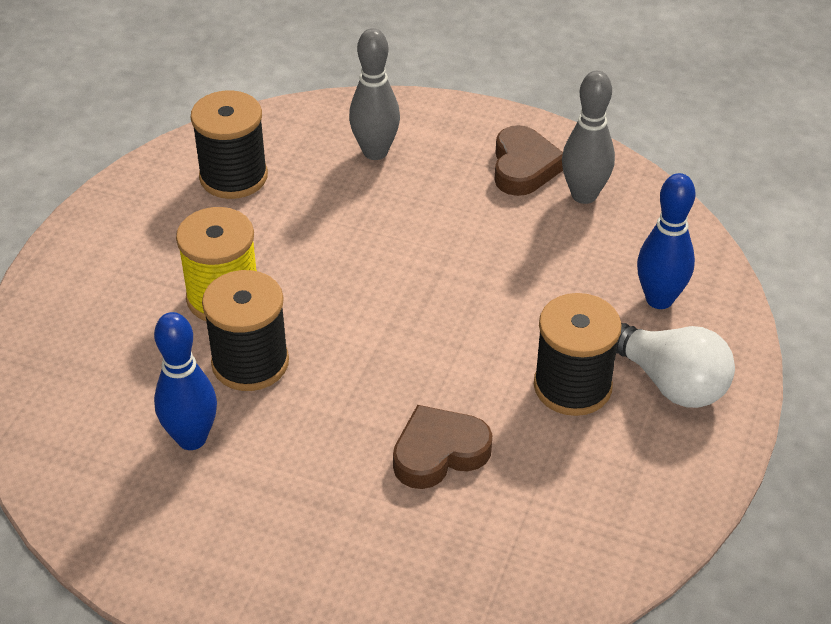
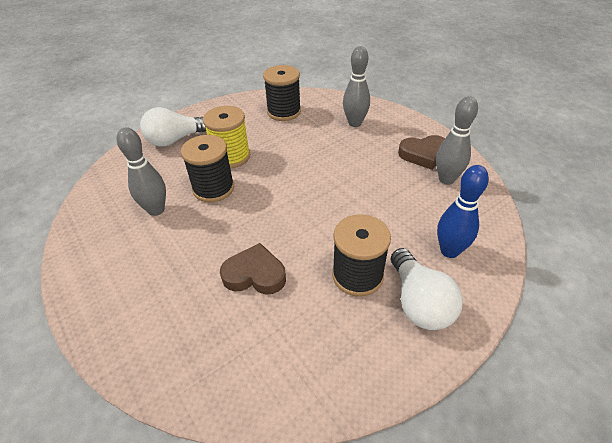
camera: 35 degrees right, 0 degrees up
blue bowling pin [154,312,217,450] -> grey bowling pin [117,127,166,216]
brown heart [495,125,563,196] -> brown heart turned 45 degrees clockwise [398,135,445,170]
none -> white light bulb [140,107,206,147]

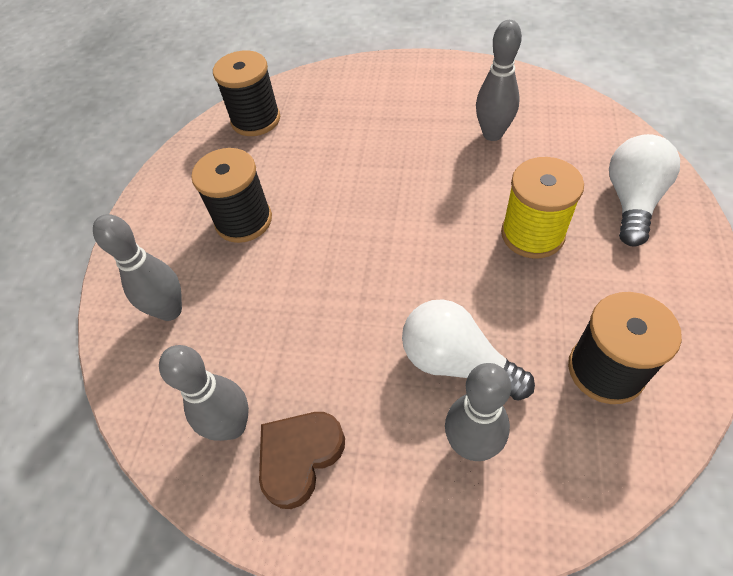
camera: 140 degrees right, 10 degrees up
black spool [181,135,234,203] -> black spool moved to [213,50,280,136]
brown heart [220,243,286,295] -> none
white light bulb [391,248,463,330] -> white light bulb moved to [402,299,535,401]
blue bowling pin [437,165,489,258] -> grey bowling pin [93,214,182,321]

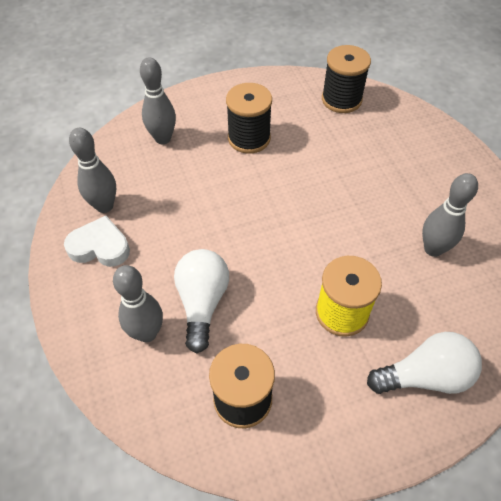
camera: 55 degrees right, 0 degrees up
brown heart [259,412,345,509] -> white heart [64,216,130,267]

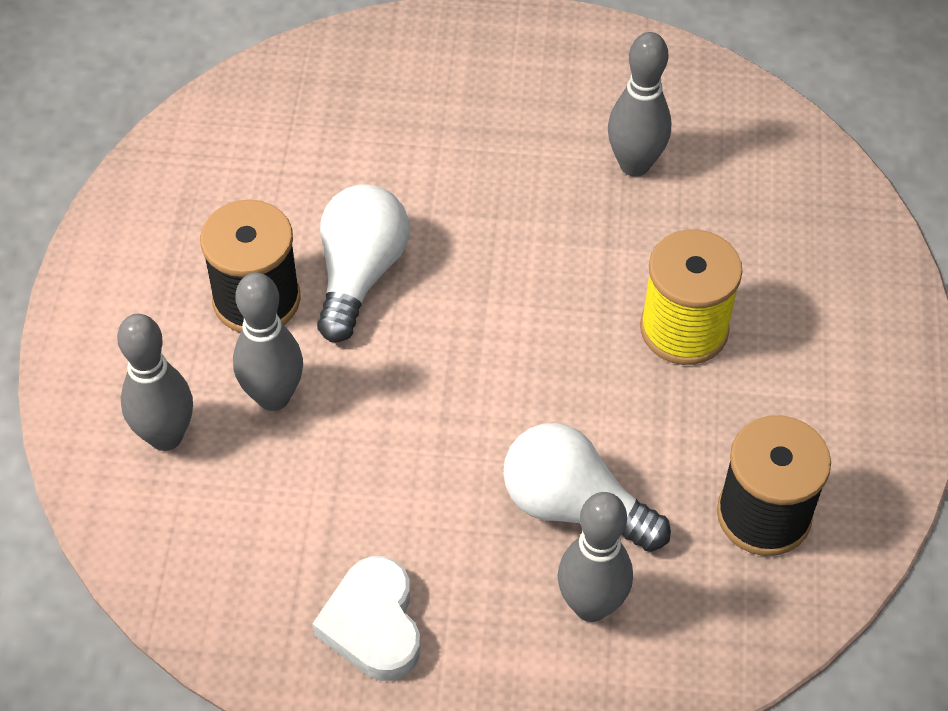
camera: 65 degrees left, 0 degrees up
white heart [64,216,130,267] -> white heart turned 45 degrees counterclockwise [312,556,420,681]
grey bowling pin [69,128,116,213] -> grey bowling pin moved to [233,272,303,411]
black spool [322,45,371,113] -> none
white light bulb [367,332,482,394] -> white light bulb moved to [317,184,410,342]

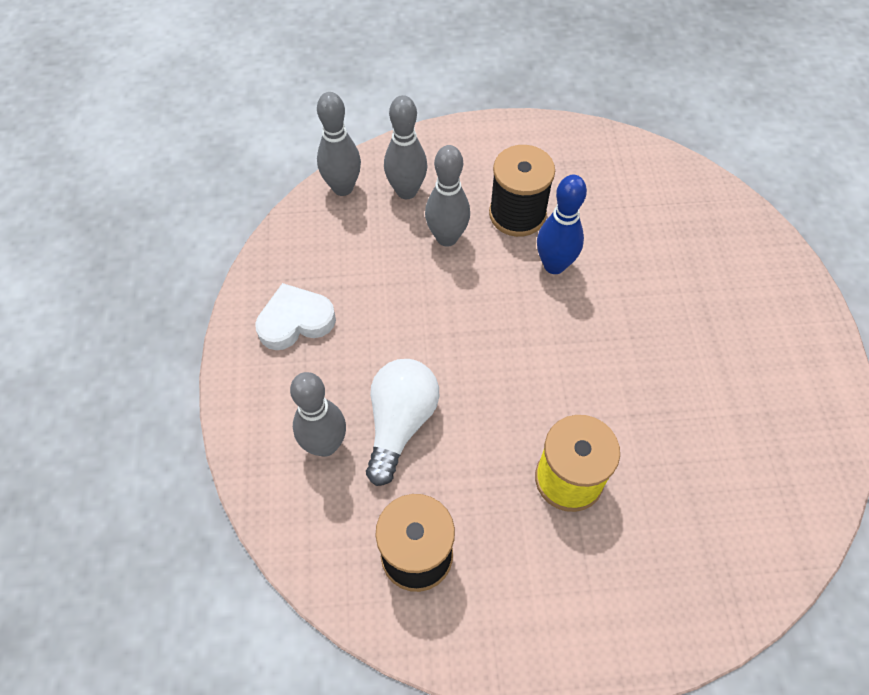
camera: 80 degrees right, 5 degrees up
white light bulb [317,184,410,342] -> blue bowling pin [537,175,587,274]
grey bowling pin [608,32,671,177] -> grey bowling pin moved to [317,92,361,196]

